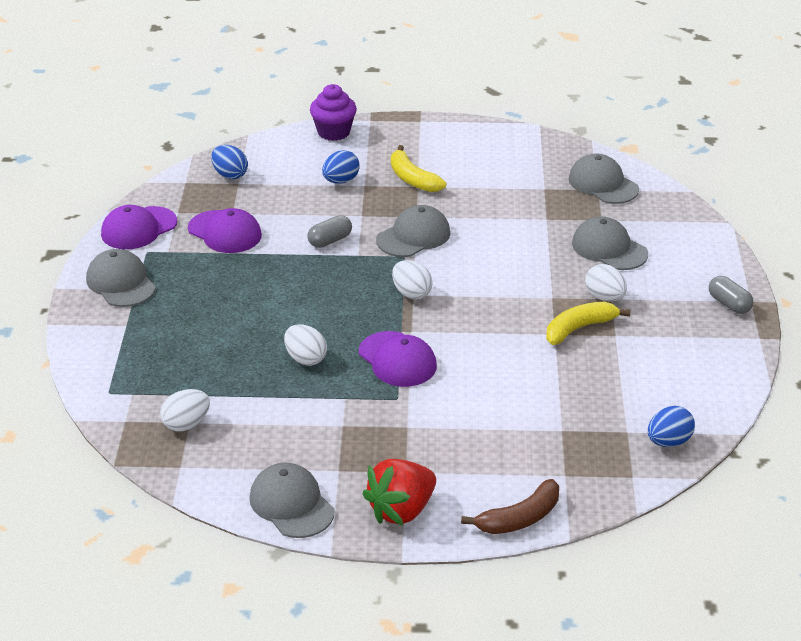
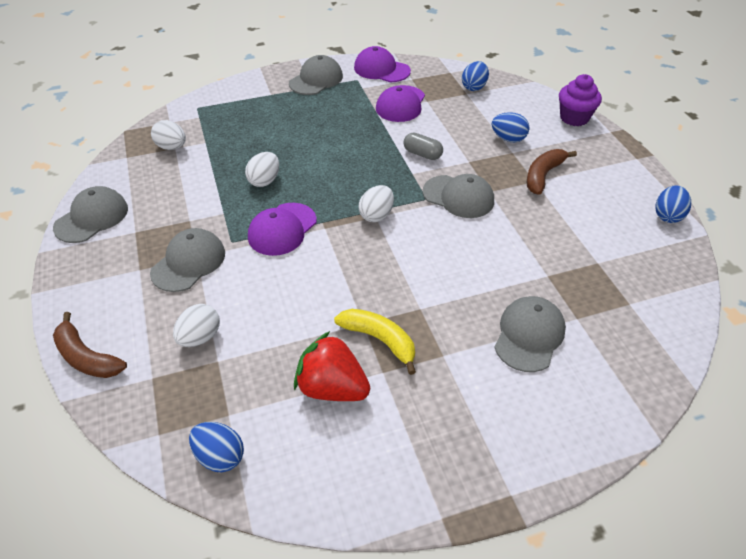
camera: 70 degrees right, 10 degrees up
red strawberry [362,459,436,525] -> red strawberry moved to [294,331,370,401]
yellow banana [391,145,446,192] -> brown banana [527,149,577,195]
grey cap [569,154,639,204] -> grey cap moved to [150,228,225,292]
white egg [585,264,627,301] -> white egg moved to [173,304,220,347]
grey capsule [709,276,753,314] -> none
none -> blue egg [656,185,691,223]

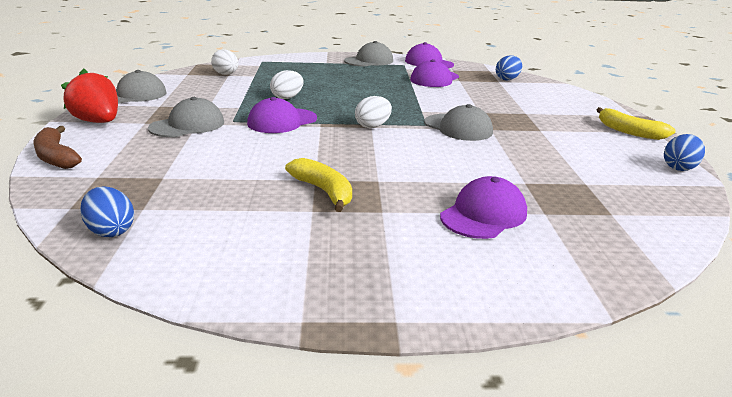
camera: 15 degrees right, 20 degrees down
white egg [173,304,220,347] -> none
red strawberry [294,331,370,401] -> red strawberry moved to [61,69,118,123]
grey capsule [404,133,443,160] -> none
blue egg [492,112,529,142] -> none
grey cap [494,296,566,372] -> purple cap [440,176,527,239]
brown banana [527,149,577,195] -> none
purple cupcake [559,74,602,126] -> none
none -> yellow banana [596,107,676,140]

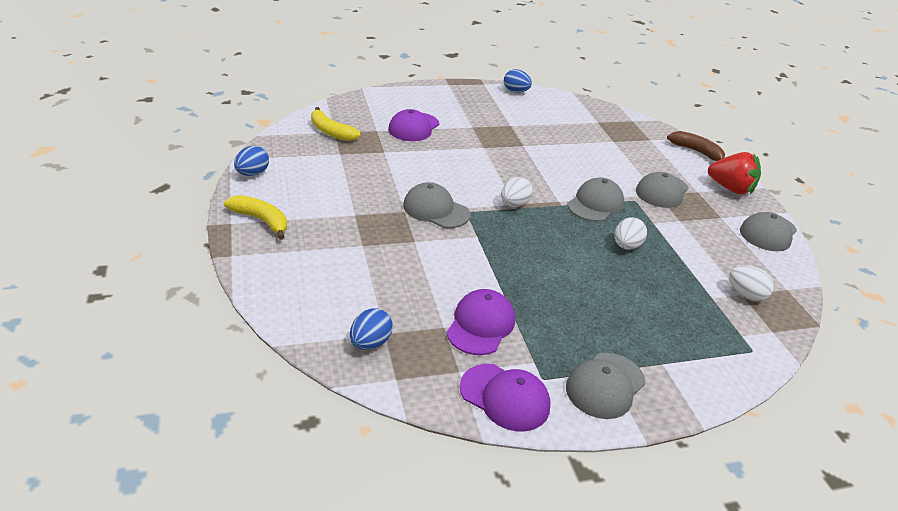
camera: 165 degrees right, 10 degrees up
blue egg [80,186,134,237] -> blue egg moved to [504,69,532,93]
purple cap [247,97,317,133] -> grey cap [567,177,624,222]
yellow banana [285,158,352,212] -> yellow banana moved to [311,107,360,141]

